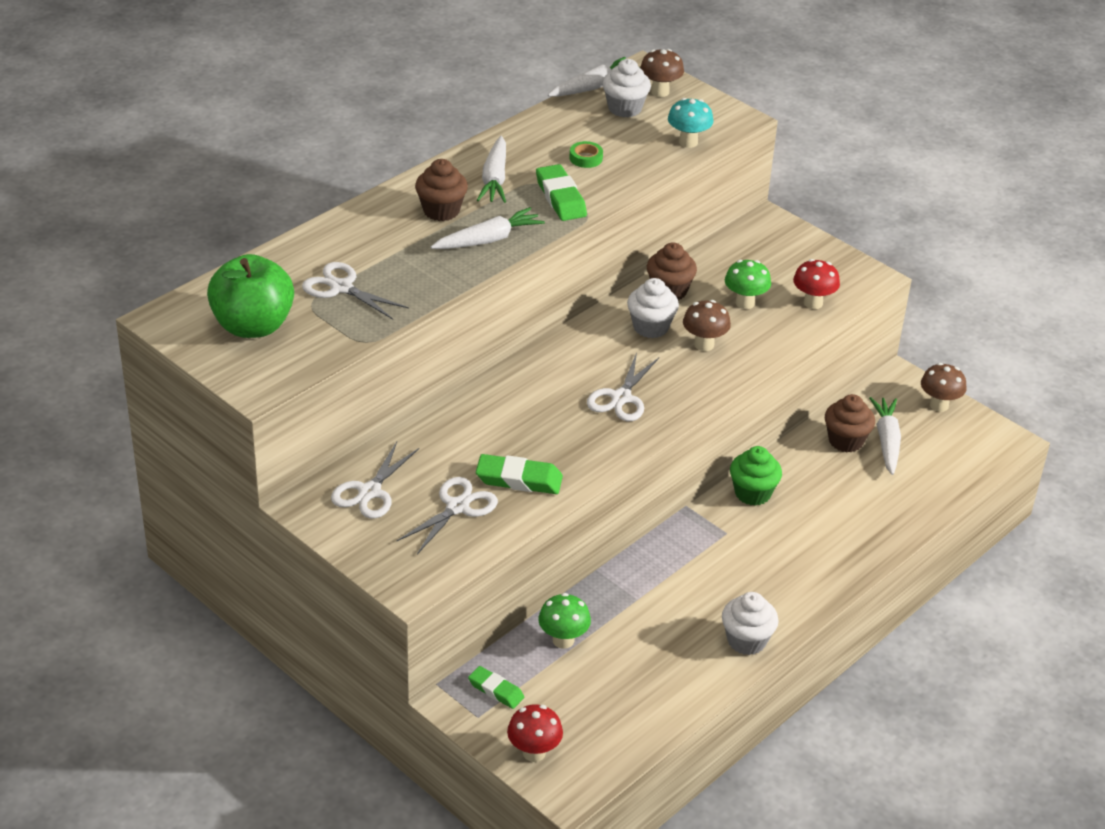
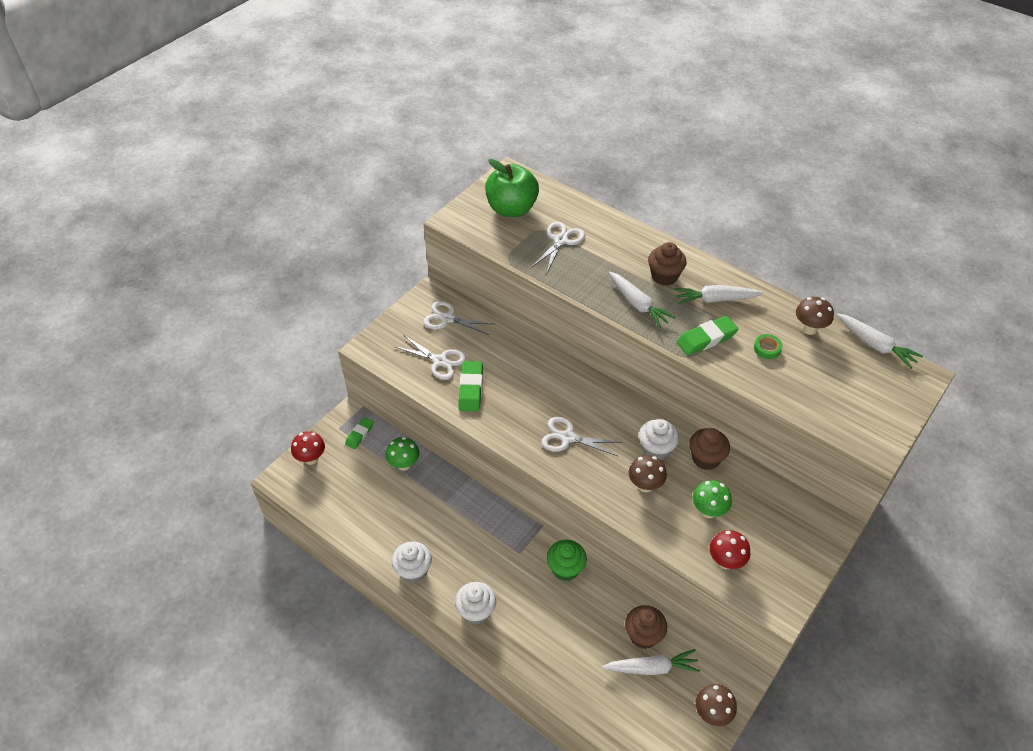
camera: 85 degrees right, 10 degrees up
white cupcake [602,59,651,117] -> white cupcake moved to [455,582,496,625]
brown mushroom [640,49,684,97] -> brown mushroom moved to [796,297,834,335]
turquoise mushroom [668,98,713,148] -> none

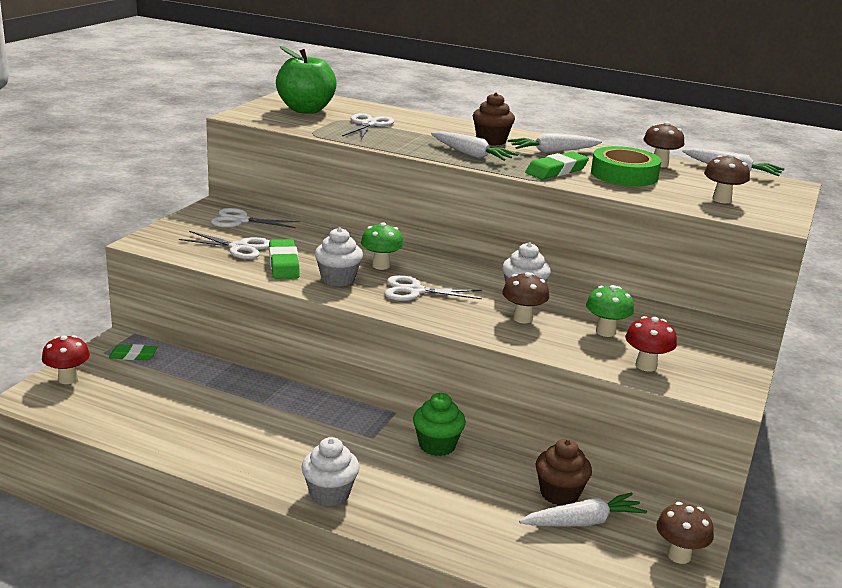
camera: 15 degrees left, 25 degrees down
green eraser [345,417,374,449] -> green eraser turned 75 degrees clockwise [109,344,158,360]
green mushroom [385,437,419,471] -> green mushroom moved to [361,222,404,270]
white cupcake [392,542,432,583] -> white cupcake moved to [315,227,363,287]
brown cupcake [689,428,730,470] -> none
green tape [754,334,782,359] -> green tape [591,146,661,186], size x2.21
none -> brown mushroom [704,154,750,203]

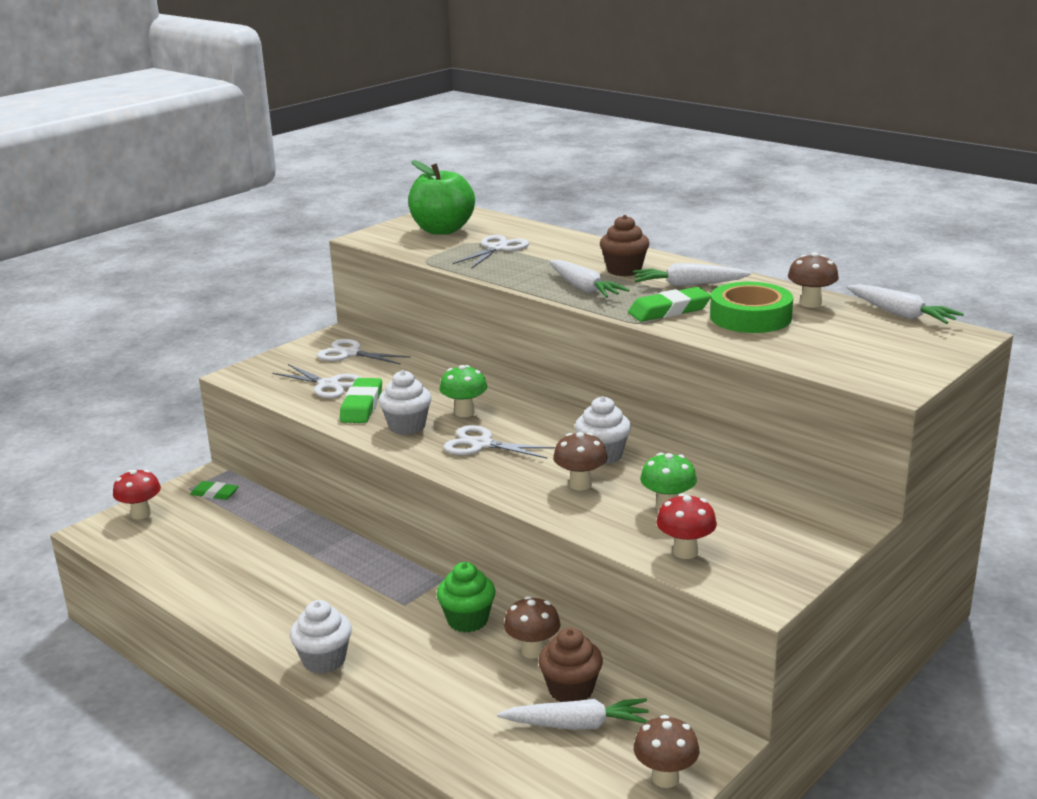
camera: 20 degrees right, 0 degrees up
brown mushroom [704,154,750,203] -> brown mushroom moved to [504,596,561,659]

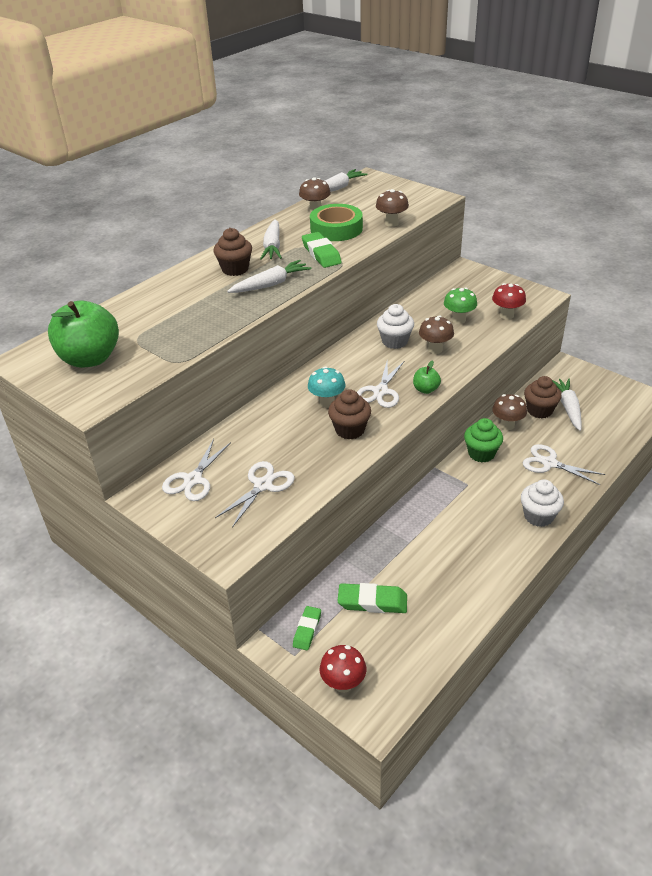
camera: 90 degrees left, 15 degrees up
green eraser [340,378,382,423] -> green eraser moved to [337,583,407,613]
white cupcake [379,370,432,435] -> brown cupcake [328,389,371,439]
green mushroom [440,365,487,417] -> turquoise mushroom [308,367,346,408]
white scissors [453,235,529,269] -> white scissors moved to [523,444,605,485]
brown mushroom [634,715,699,788] -> brown mushroom moved to [376,189,409,227]
none -> green apple [413,360,441,394]

